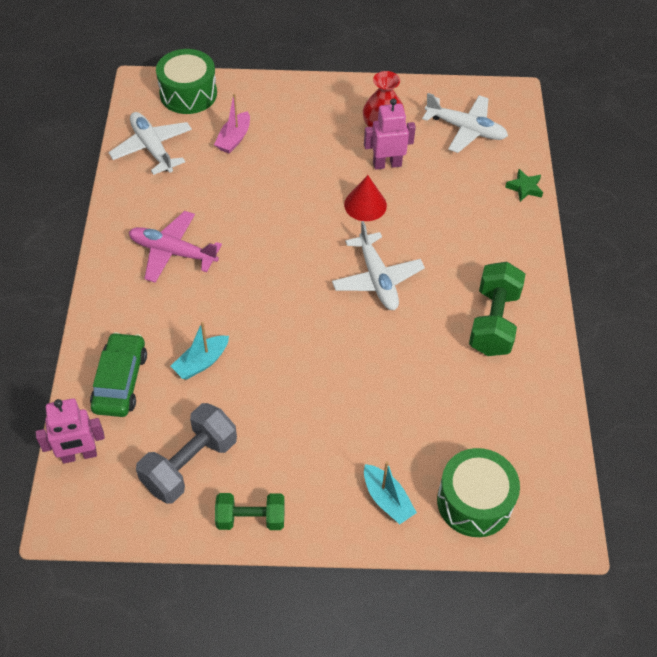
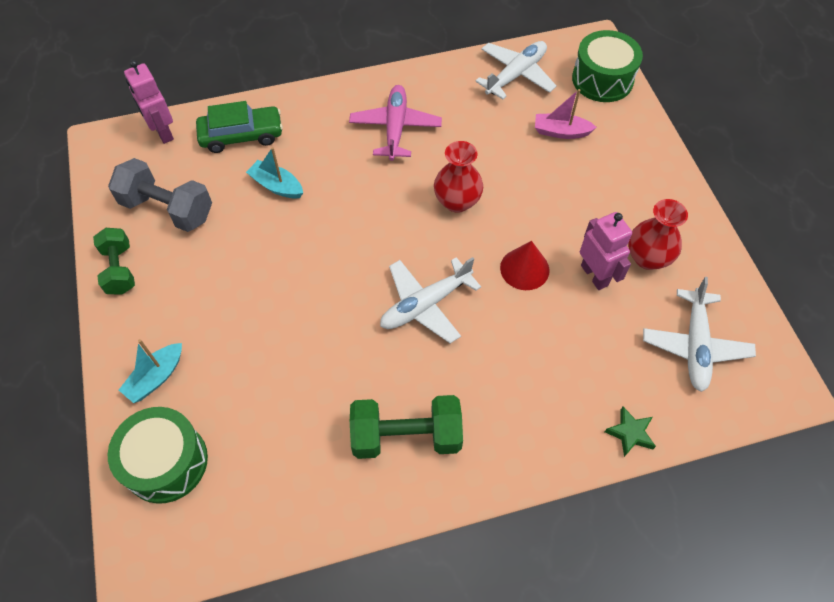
camera: 75 degrees right, 5 degrees up
none -> red vase [434,141,483,213]

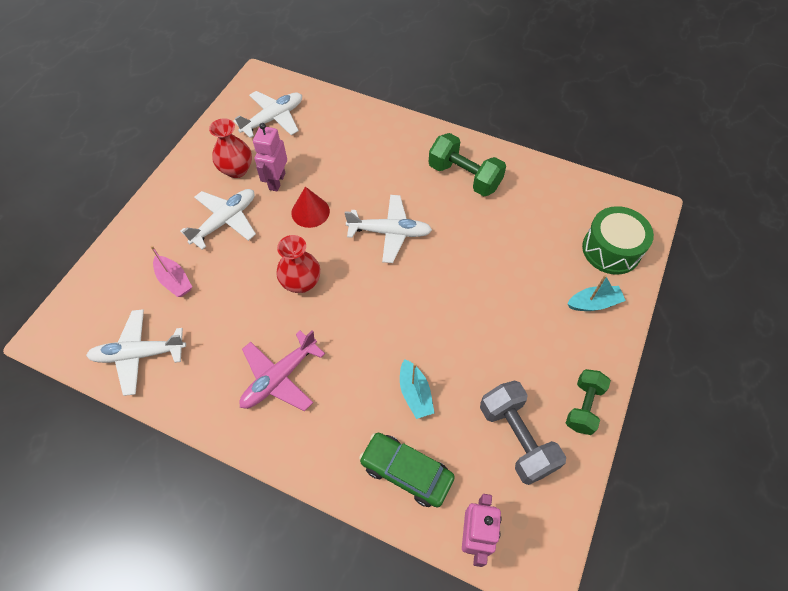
camera: 140 degrees left, 0 degrees up
green drum [572,30,643,102] -> none
green star [605,407,656,457] -> none
none -> white plane [180,189,256,250]

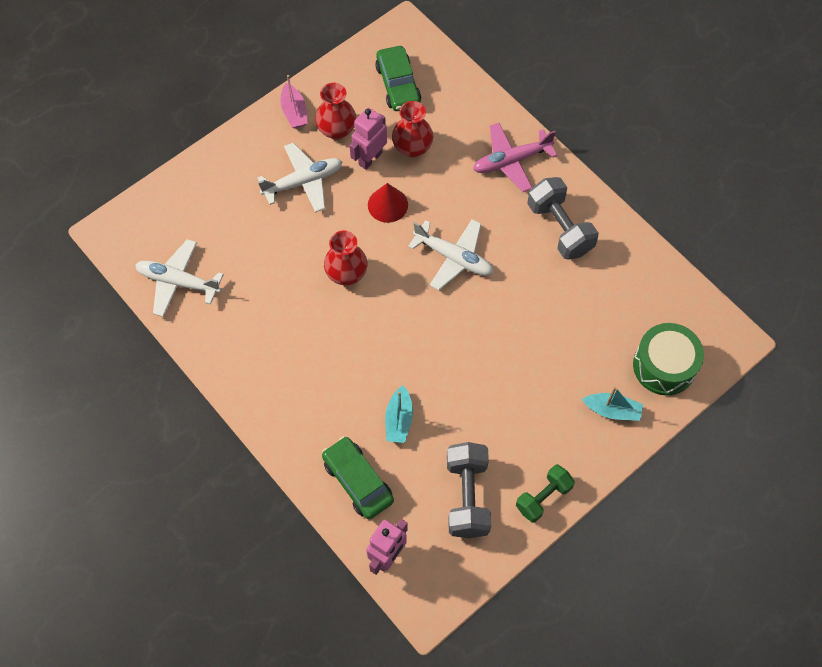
camera: 25 degrees right, 5 degrees up
pink boat [151,246,192,297] -> pink boat moved to [281,75,308,129]
white plane [233,91,302,138] -> green car [375,46,421,111]
pink plane [239,330,325,411] -> pink plane moved to [473,123,557,192]
green dumbbell [429,133,506,196] -> grey dumbbell [527,177,599,260]
none -> red vase [392,101,433,158]

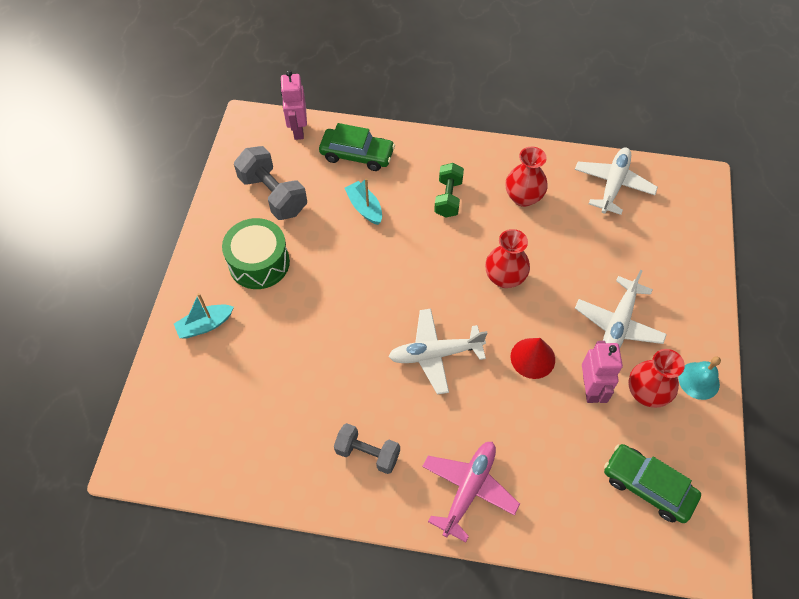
camera: 140 degrees right, 5 degrees down
white plane [135,239,224,317] -> white plane turned 45 degrees counterclockwise [575,147,658,215]
pink boat [281,75,308,129] -> turquoise bell [678,356,721,400]
red vase [392,101,433,158] -> red vase moved to [506,147,548,207]
green dumbbell [516,465,575,522] -> green dumbbell moved to [434,163,464,218]
grey dumbbell [527,177,599,260] -> grey dumbbell [334,423,400,474], size x0.67
green drum [633,323,704,396] -> green drum moved to [222,218,290,289]

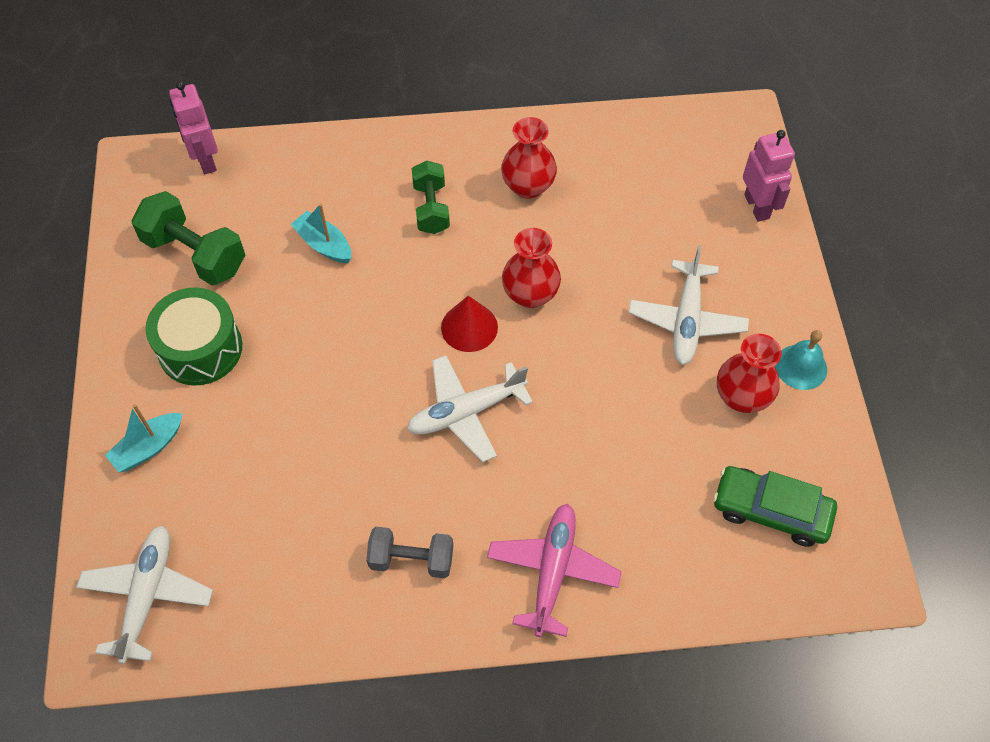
camera: 15 degrees left, 0 degrees up
grey dumbbell [234,146,307,220] -> green dumbbell [131,191,245,285]
green car [319,123,395,171] -> none
red cone [511,338,555,379] -> red cone moved to [441,296,498,352]
white plane [575,147,658,215] -> white plane moved to [76,525,213,664]
pink robot [582,341,623,403] -> pink robot moved to [743,130,795,222]

